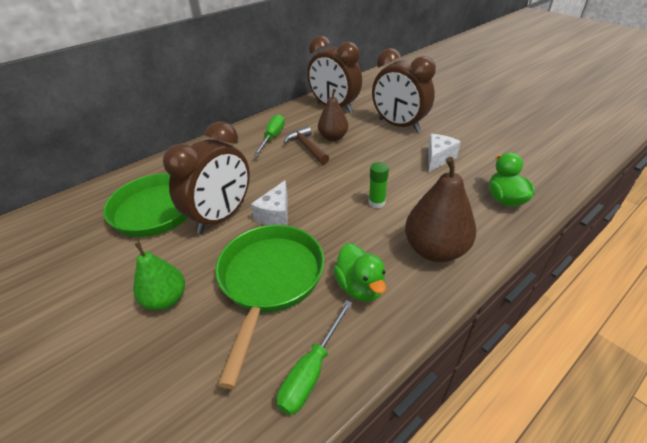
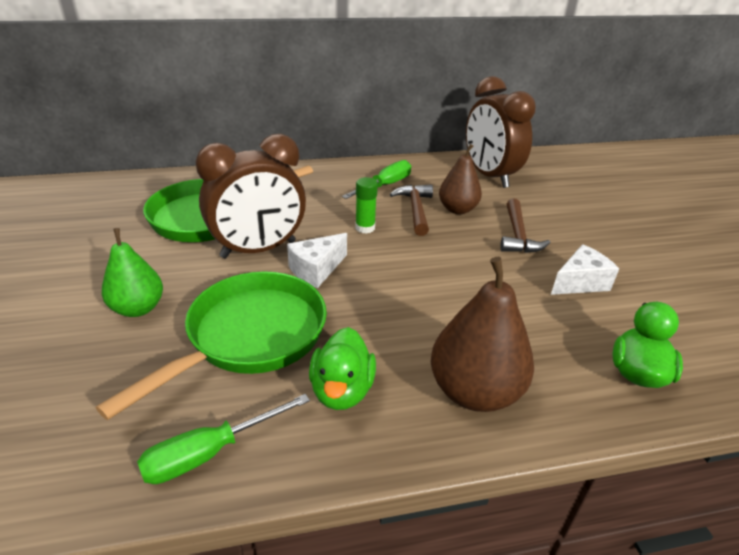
camera: 25 degrees right, 5 degrees down
green glue stick [369,162,389,208] -> green glue stick moved to [355,177,378,234]
brown clock [372,48,436,132] -> none
none -> brown hammer [500,198,551,253]

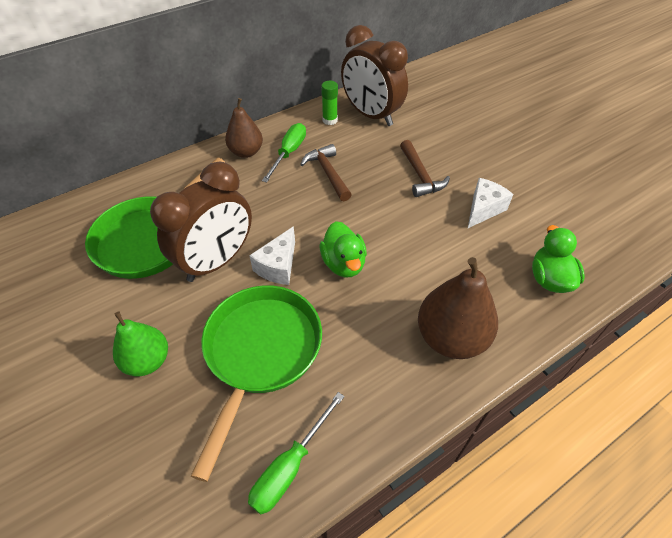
camera: 20 degrees left, 15 degrees up
green duck [309,327,376,410] -> green duck moved to [320,221,367,278]
green glue stick [355,177,378,234] -> green glue stick moved to [321,81,338,125]
brown pear [439,144,482,214] -> brown pear moved to [225,98,263,158]

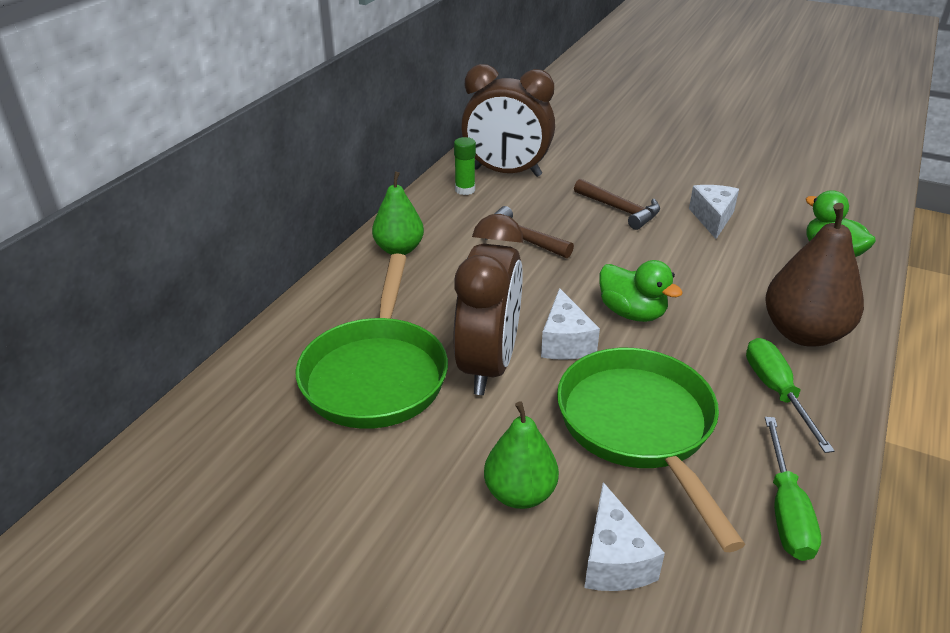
camera: 30 degrees left, 15 degrees down
brown pear [225,98,263,158] -> green pear [372,172,424,255]
green screwdriver [262,123,306,182] -> green screwdriver moved to [746,338,835,453]
none -> white cheese [584,482,665,591]

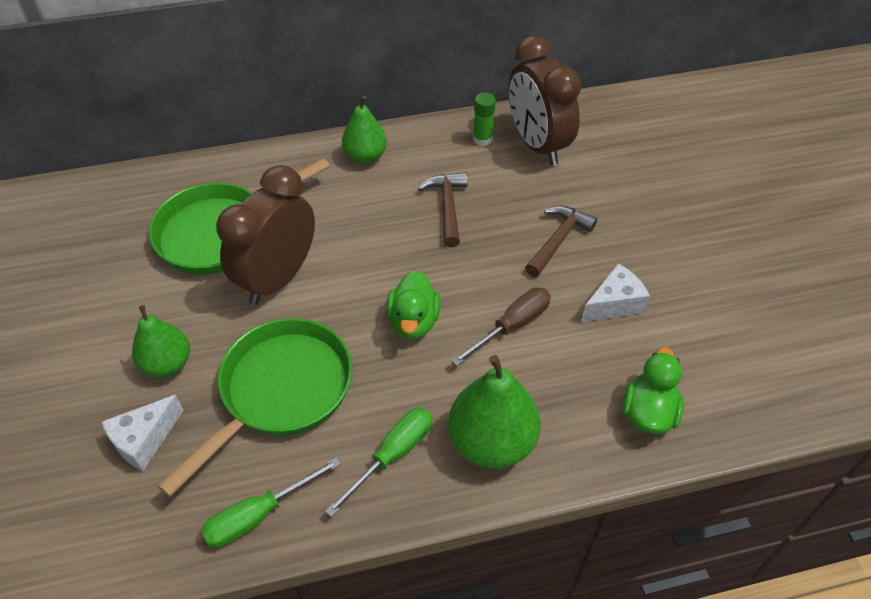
camera: 50 degrees right, 15 degrees up
brown clock [453,214,523,395] -> brown clock turned 150 degrees clockwise [216,165,315,305]
white cheese [541,288,600,360] -> none
brown hammer [574,178,660,230] -> brown hammer turned 150 degrees counterclockwise [525,206,597,277]
brown pear [765,203,864,347] -> green pear [448,355,541,469]
none -> brown screwdriver [451,287,551,366]

